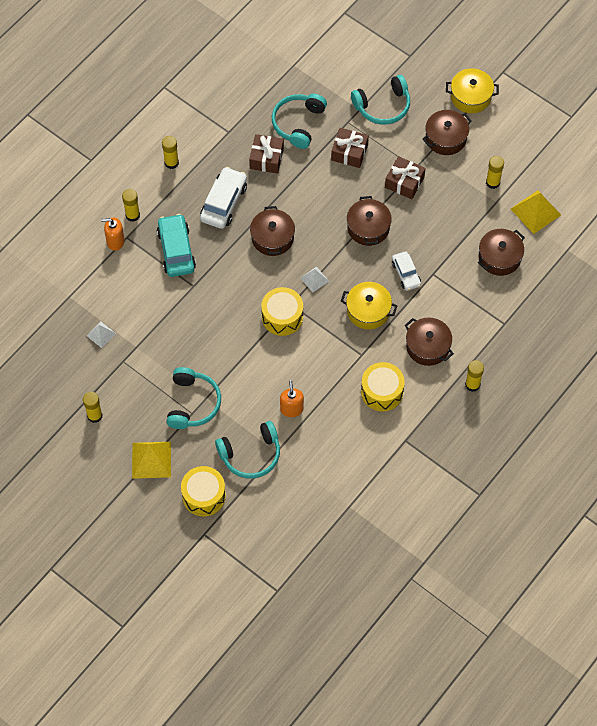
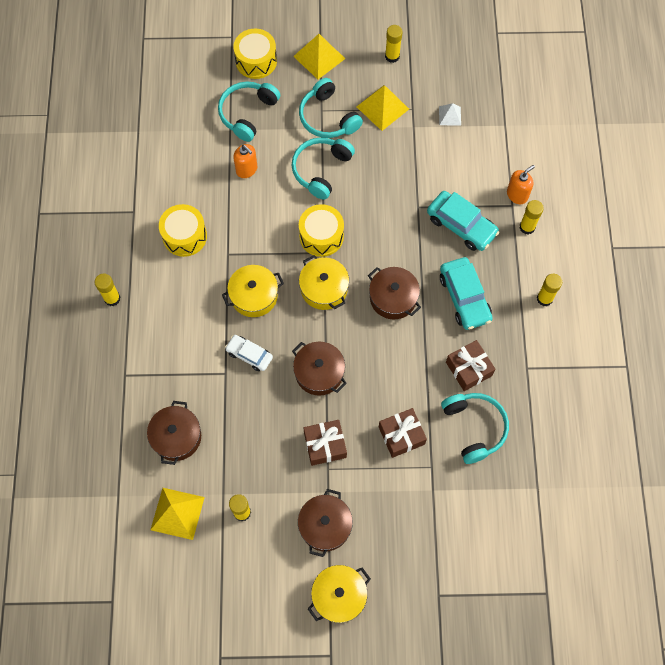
camera: 140 degrees right, 5 degrees up
white car [200,167,247,229] -> turquoise car [440,257,493,330]
white pyramid [300,267,329,293] -> yellow pot [299,255,349,310]
turquoise headphones [351,75,410,124] -> turquoise headphones moved to [292,137,355,200]
brown pot [404,317,454,366] -> none
none -> yellow pyramid [357,85,409,131]

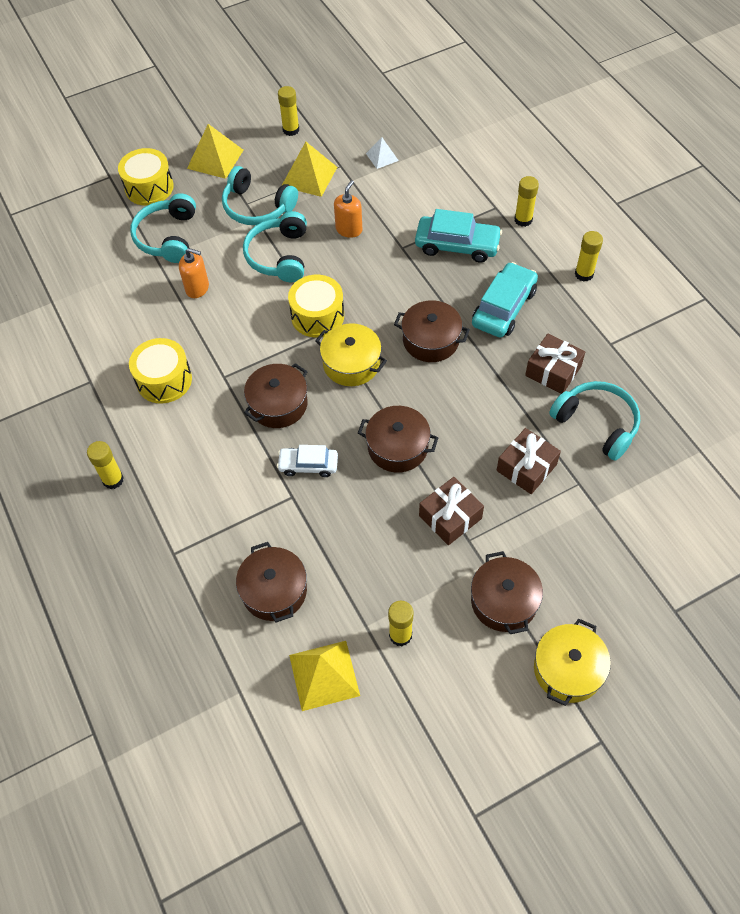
camera: 25 degrees left, 10 degrees down
yellow pot [222,265,284,317] -> brown pot [244,363,308,428]
turquoise car [440,257,493,330] -> turquoise car turned 105 degrees counterclockwise [472,262,538,338]
orange soap dispenser [507,165,535,204] -> orange soap dispenser moved to [334,180,362,238]

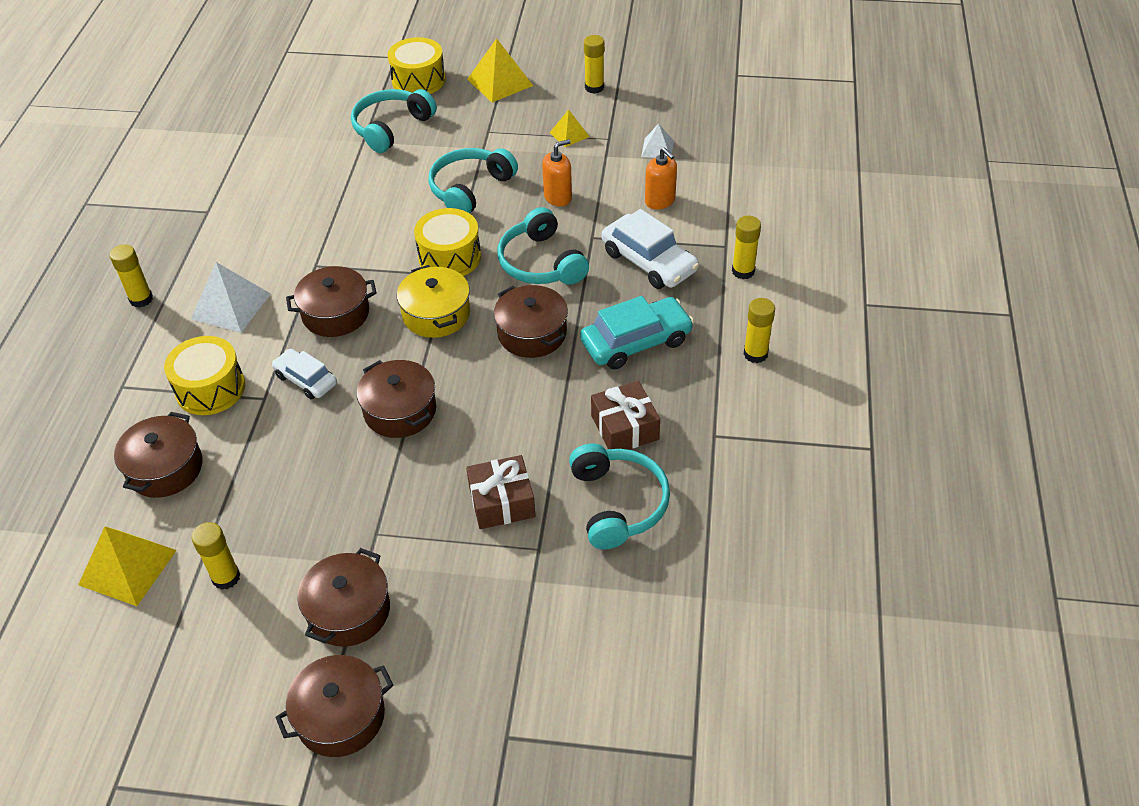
camera: 35 degrees right, 10 degrees down
yellow drum [129,338,192,404] -> yellow drum moved to [164,336,245,415]
orange soap dispenser [179,248,209,298] -> orange soap dispenser moved to [645,147,677,209]
turquoise headphones [222,166,298,225] -> turquoise headphones moved to [497,207,589,285]
yellow pyramid [282,142,337,197] -> yellow pyramid [549,110,590,147], size x0.57
turquoise car [415,209,502,263] -> white car [602,209,699,289]
brown gift [419,477,484,545] -> none
yellow pot [534,619,611,706] -> brown pot [275,655,393,757]
none -> white pyramid [191,262,271,333]

